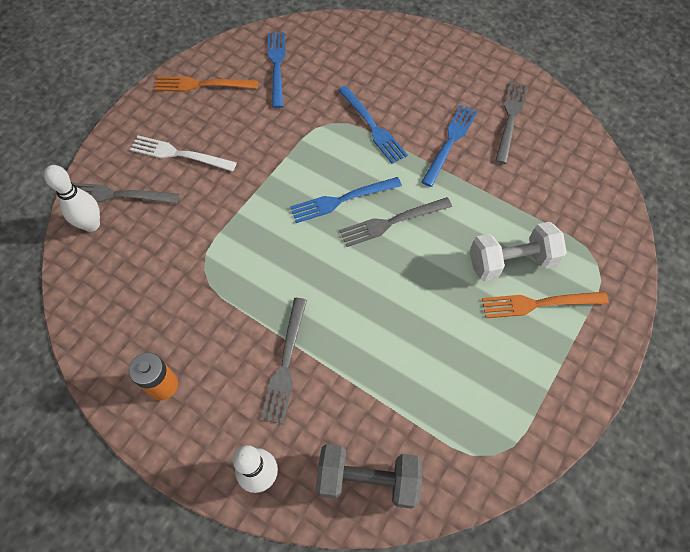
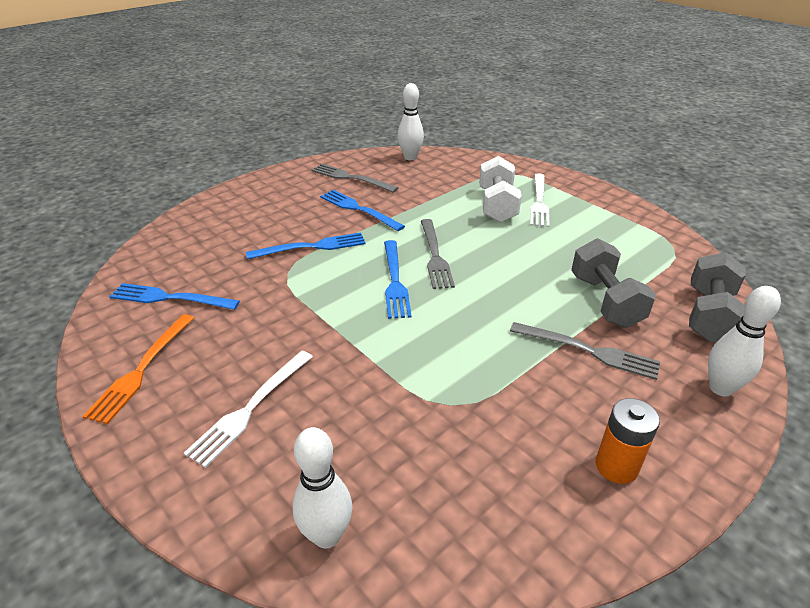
camera: 75 degrees left, 25 degrees down
grey fork [72,183,179,204] -> none
orange fork [482,292,609,318] -> white fork [530,173,550,227]
none -> white bowling pin [398,83,424,160]
none -> grey dumbbell [571,238,656,328]

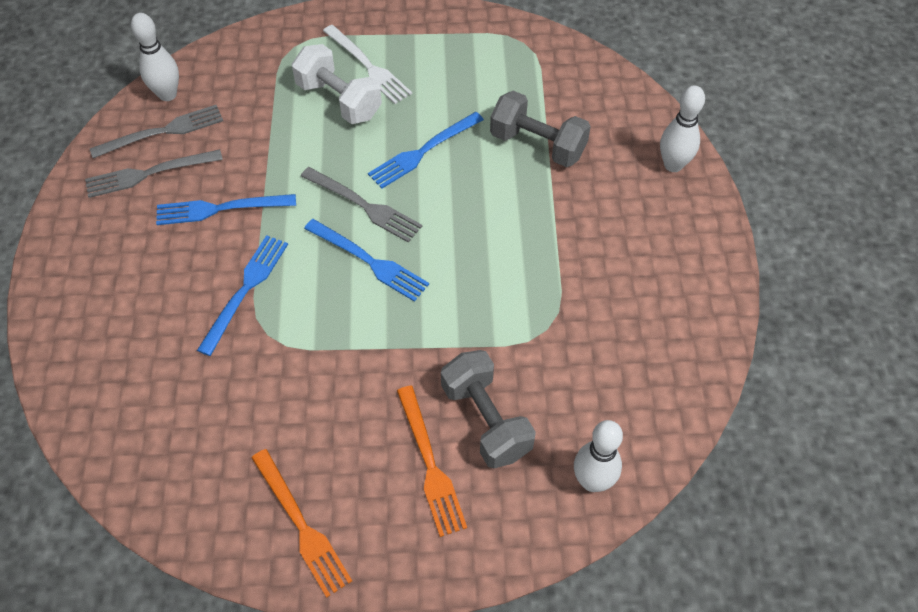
camera: 50 degrees left, 20 degrees up
blue fork [109,283,240,310] -> blue fork moved to [368,112,484,189]
white fork [184,350,313,468] -> orange fork [397,386,467,537]
grey fork [510,322,660,380] -> grey fork moved to [90,105,223,158]
orange battery [596,398,660,484] -> none
grey dumbbell [689,252,746,342] -> grey dumbbell moved to [441,350,536,468]

